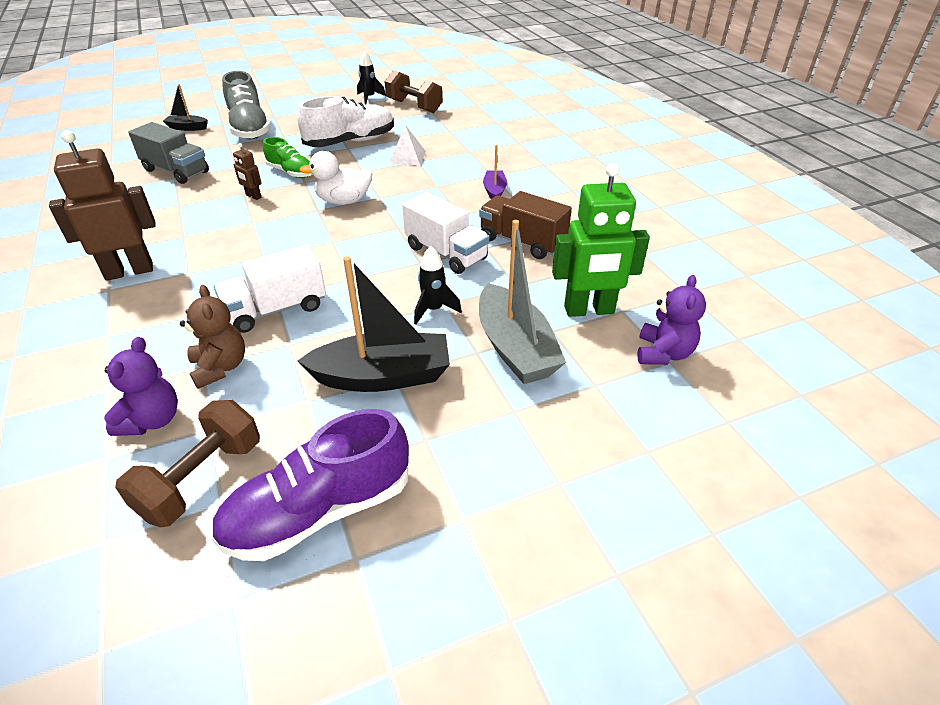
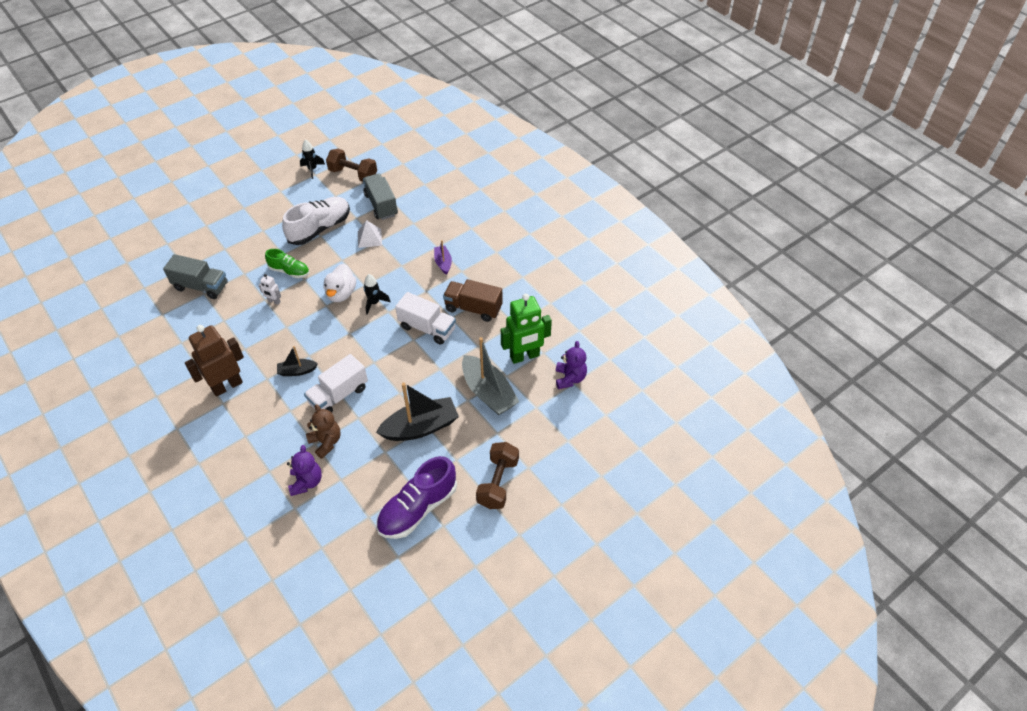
camera: 15 degrees left, 10 degrees up
brown dumbbell [115,400,260,527] -> brown dumbbell moved to [476,442,519,509]
black boat [163,84,208,131] -> black boat moved to [277,346,318,376]
grey shoe [222,71,271,140] -> none
brown robot [233,143,262,200] -> white robot [259,274,281,305]
white duck [299,151,372,205] -> white duck turned 60 degrees counterclockwise [324,264,356,302]
black rocket [414,246,462,325] -> black rocket moved to [364,274,391,315]
none -> grey truck [363,173,398,220]

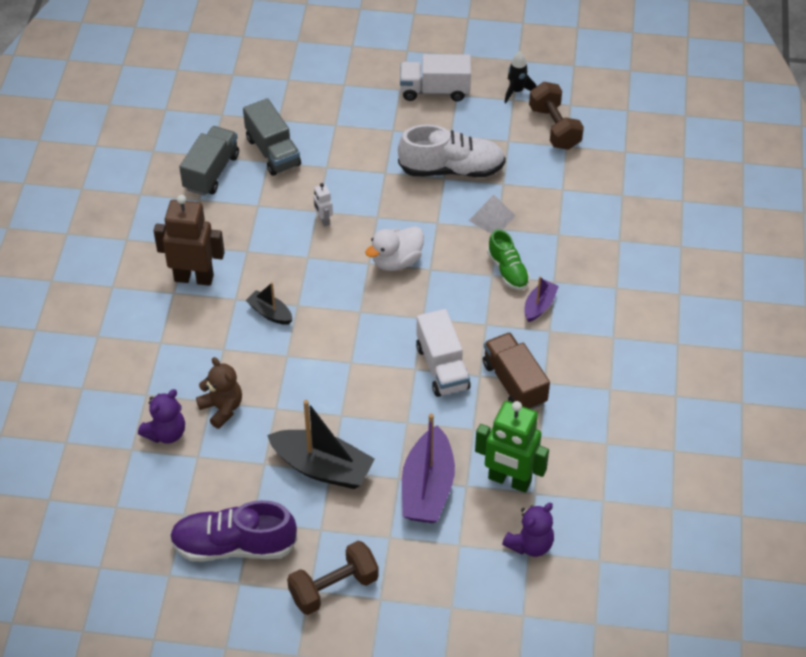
camera: 45 degrees right, 0 degrees up
green shoe [265,249,309,278] -> green shoe moved to [487,229,530,290]
white truck [304,354,368,413] -> white truck moved to [400,54,471,101]
brown teddy bear [306,404,341,459] -> brown teddy bear turned 45 degrees counterclockwise [196,357,242,429]
grey truck [363,173,398,220] -> grey truck moved to [179,126,239,196]
black rocket [364,274,391,315] -> none
grey boat [462,337,519,415] -> purple boat [402,414,455,523]

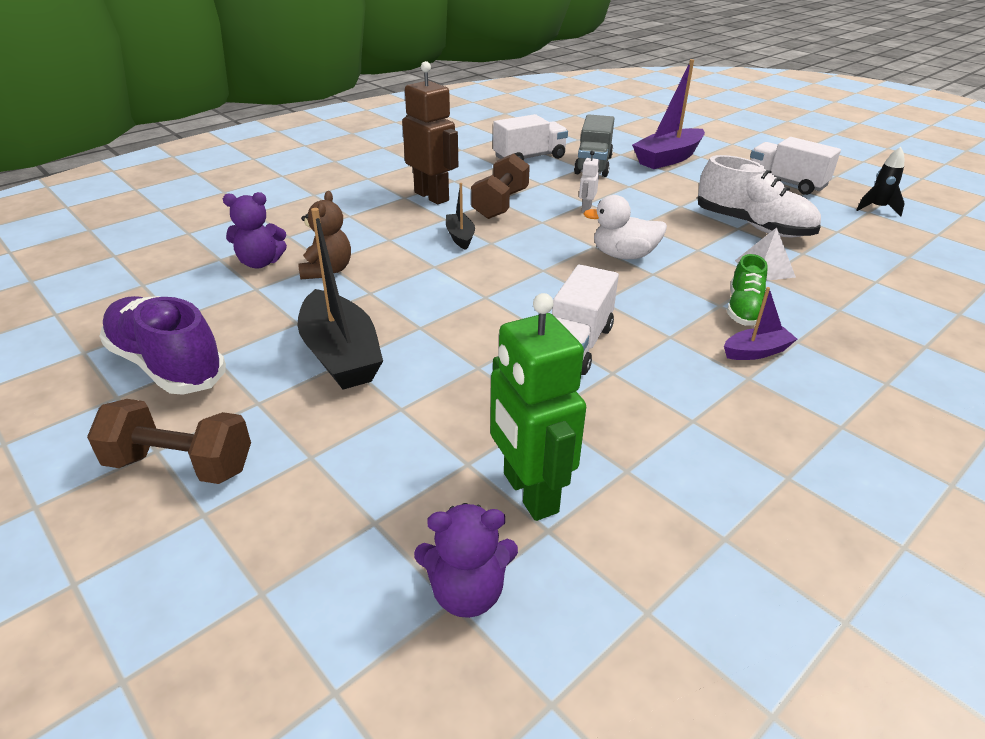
camera: 40 degrees right, 15 degrees down
grey truck [179,126,239,196] -> white truck [493,114,568,161]
purple boat [402,414,455,523] -> purple boat moved to [632,59,705,169]
brown truck [483,332,550,410] -> none
brown dumbbell [529,82,584,150] -> brown dumbbell moved to [471,153,530,219]

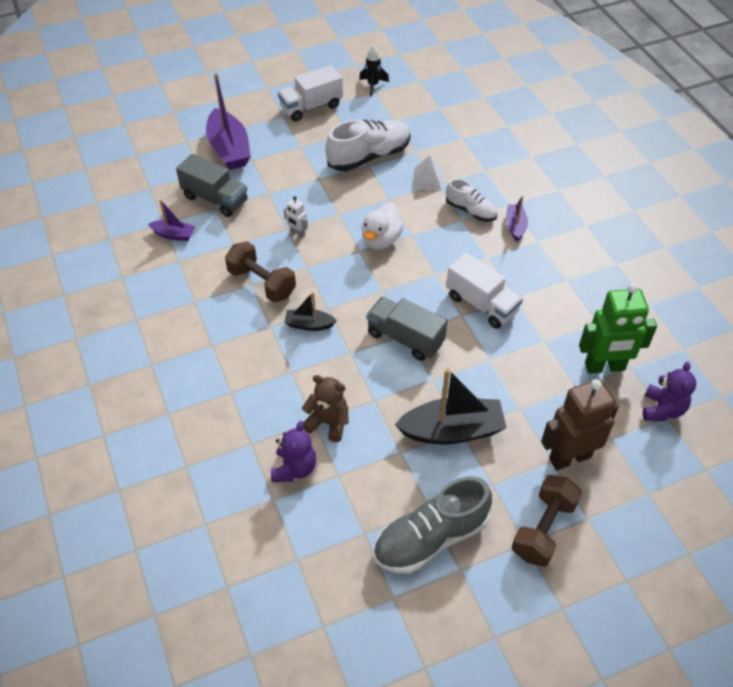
camera: 70 degrees left, 15 degrees up
purple shoe [99,296,226,395] -> grey shoe [373,477,492,574]
brown robot [402,61,458,204] -> brown robot moved to [541,379,619,470]
white truck [493,114,568,161] -> purple boat [148,199,195,241]
green shoe [727,254,768,326] -> white shoe [446,179,498,222]
none -> grey truck [366,296,447,361]

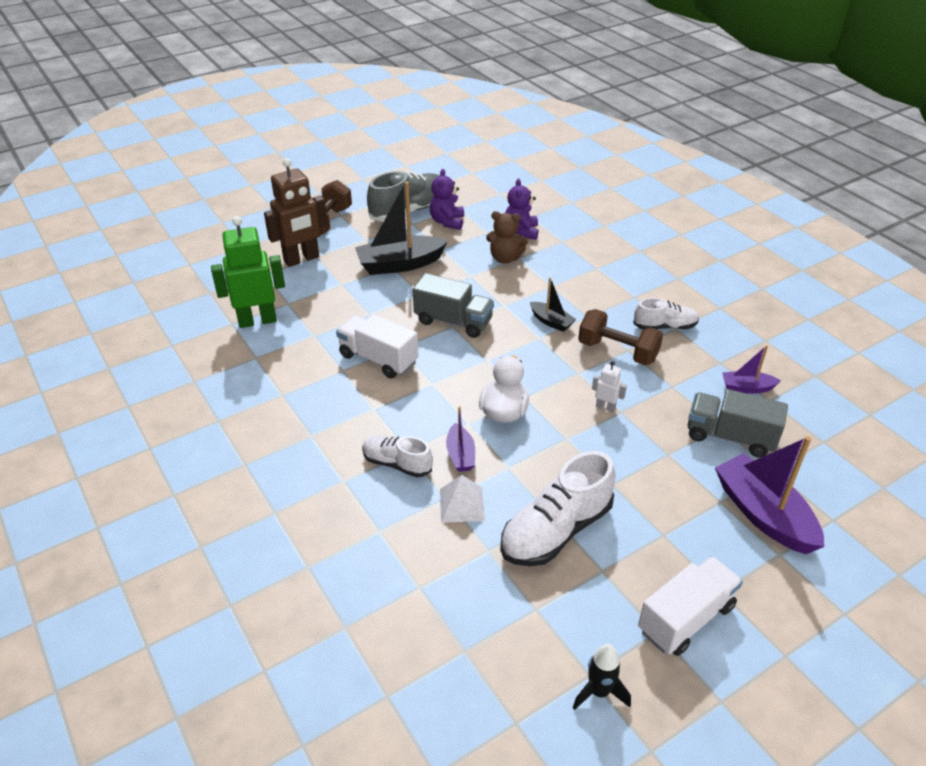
camera: 170 degrees right, 10 degrees down
black boat [284,292,337,331] -> black boat turned 45 degrees clockwise [530,278,576,332]
purple boat [506,196,528,242] -> purple boat moved to [446,406,475,472]
purple teddy bear [643,362,696,421] -> purple teddy bear moved to [430,169,464,230]
none -> white shoe [633,298,699,330]

